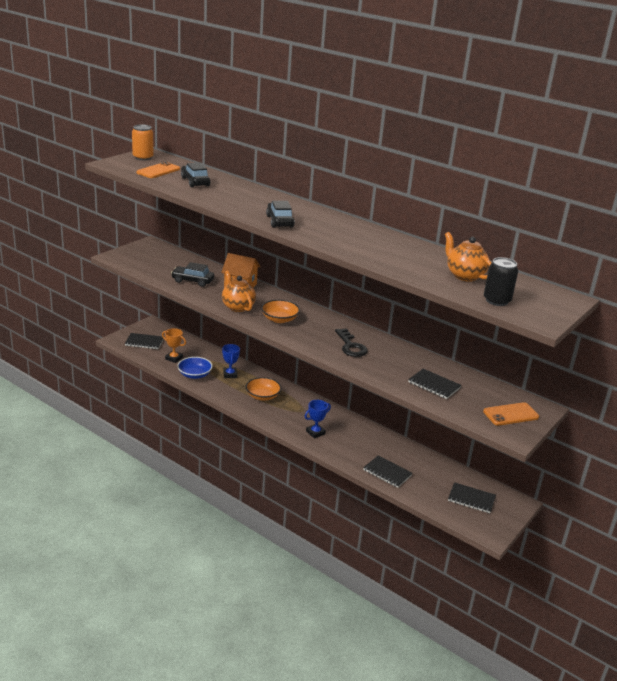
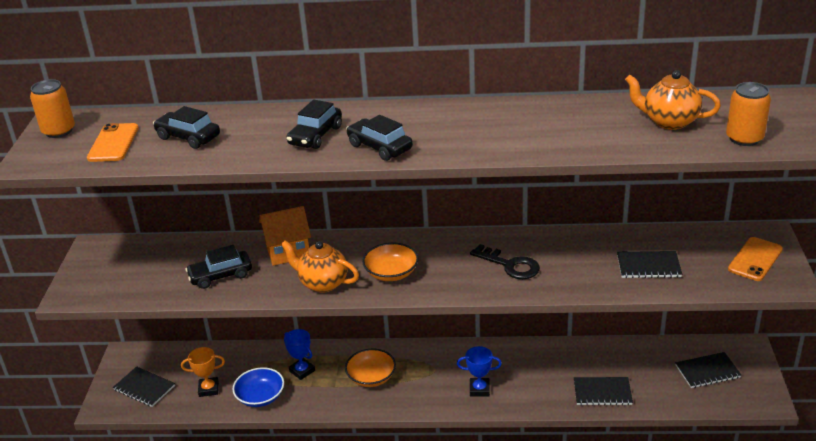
camera: 30 degrees left, 5 degrees up
black notebook [125,333,164,349] -> black notebook turned 60 degrees clockwise [113,366,175,407]
blue trophy [305,400,331,438] -> blue trophy turned 75 degrees clockwise [457,346,502,396]
black can [484,257,518,306] -> orange can [726,82,771,146]
none -> black car [287,100,342,149]

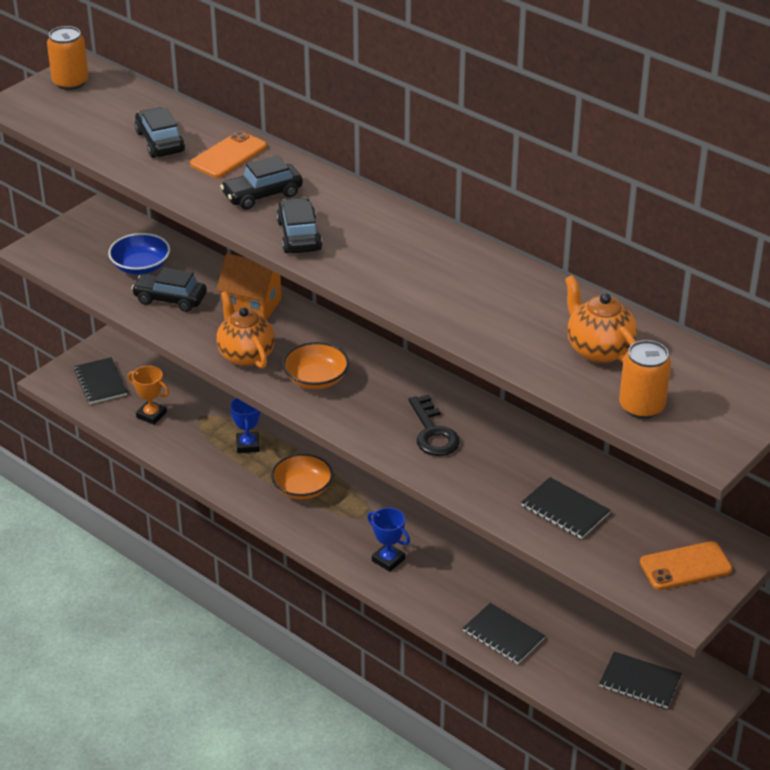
camera: 35 degrees right, 5 degrees up
orange phone [87,123,139,162] -> orange phone moved to [190,131,267,178]
blue bowl [232,367,284,407] -> blue bowl moved to [108,233,170,274]

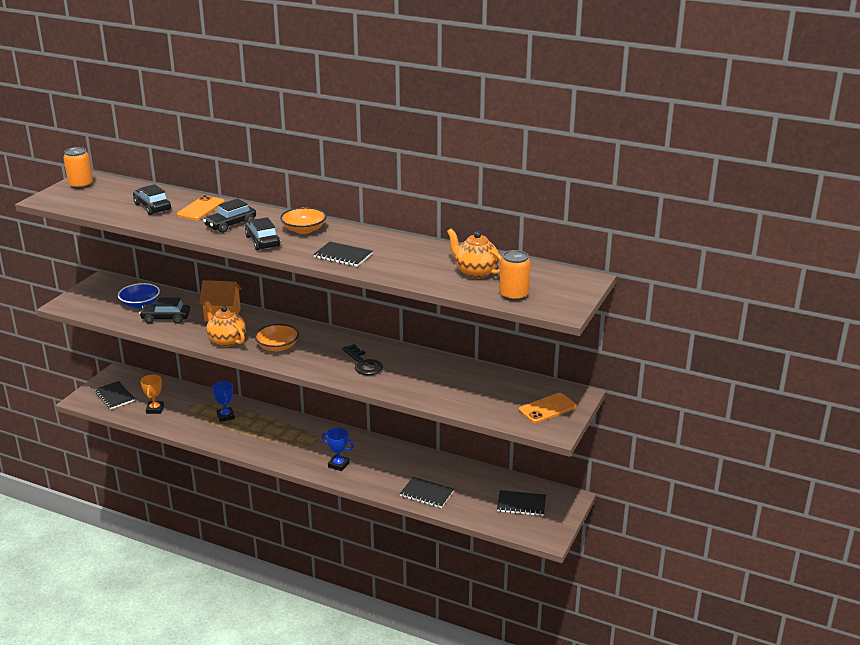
camera: 15 degrees left, 10 degrees down
orange trophy [128,366,169,425] -> orange trophy turned 75 degrees clockwise [140,375,164,414]
orange bowl [271,454,333,500] -> orange bowl moved to [280,207,326,234]
black notebook [521,477,610,539] -> black notebook moved to [313,242,373,267]

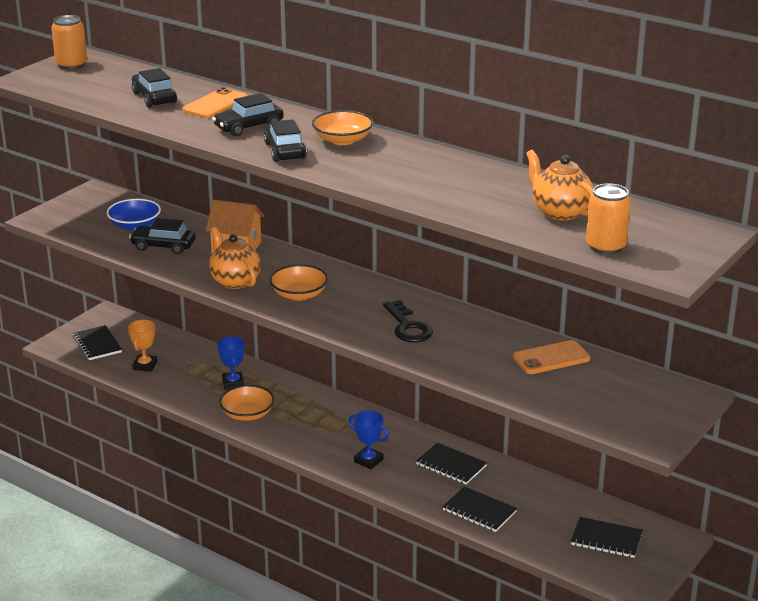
camera: 10 degrees right, 0 degrees up
black notebook [313,242,373,267] -> black notebook moved to [416,443,487,484]
orange phone [519,393,577,423] -> orange phone moved to [513,340,591,374]
none -> orange bowl [220,385,274,421]

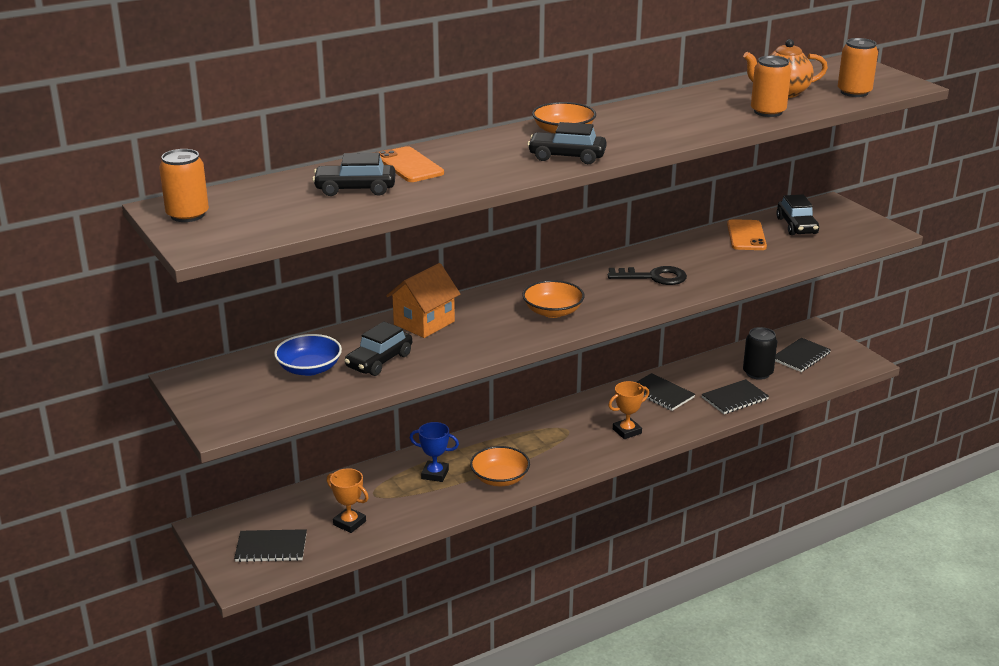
camera: 65 degrees left, 0 degrees up
orange teapot [209,227,261,289] -> none
black car [212,93,283,136] -> black car moved to [776,194,819,235]
blue trophy [349,410,389,469] -> orange trophy [608,381,649,439]
black notebook [416,443,487,484] -> black notebook turned 75 degrees clockwise [636,373,695,411]
none -> black can [743,327,777,380]
none -> orange can [751,56,791,117]

